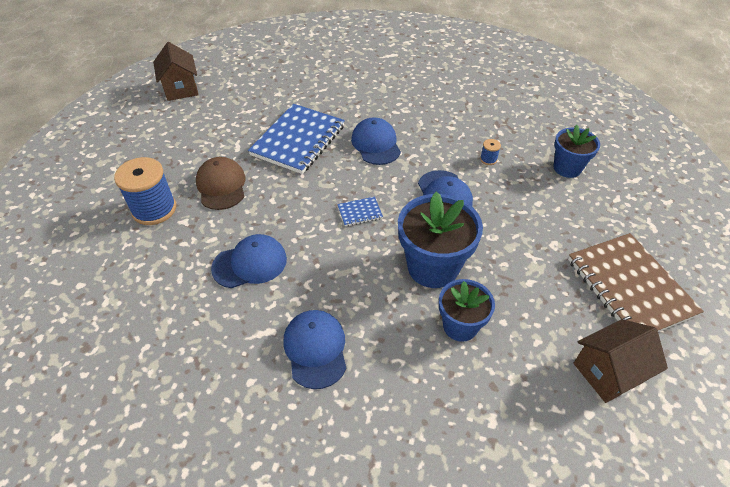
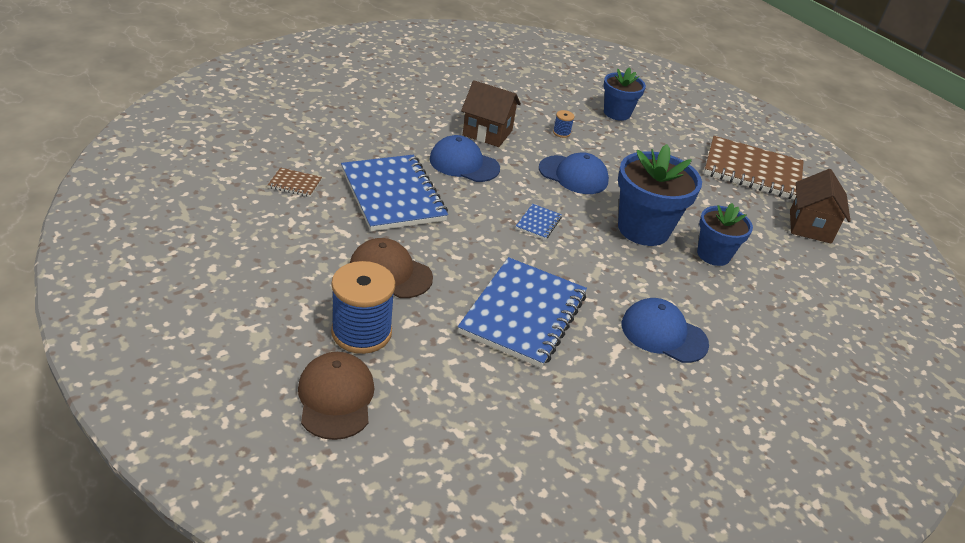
camera: 55 degrees left, 10 degrees down
brown house [153,42,199,101] -> brown house moved to [461,80,521,147]
blue cap [211,234,287,288] -> blue notebook [458,257,587,368]
none -> brown notebook [268,168,322,197]
none -> brown cap [298,352,375,440]

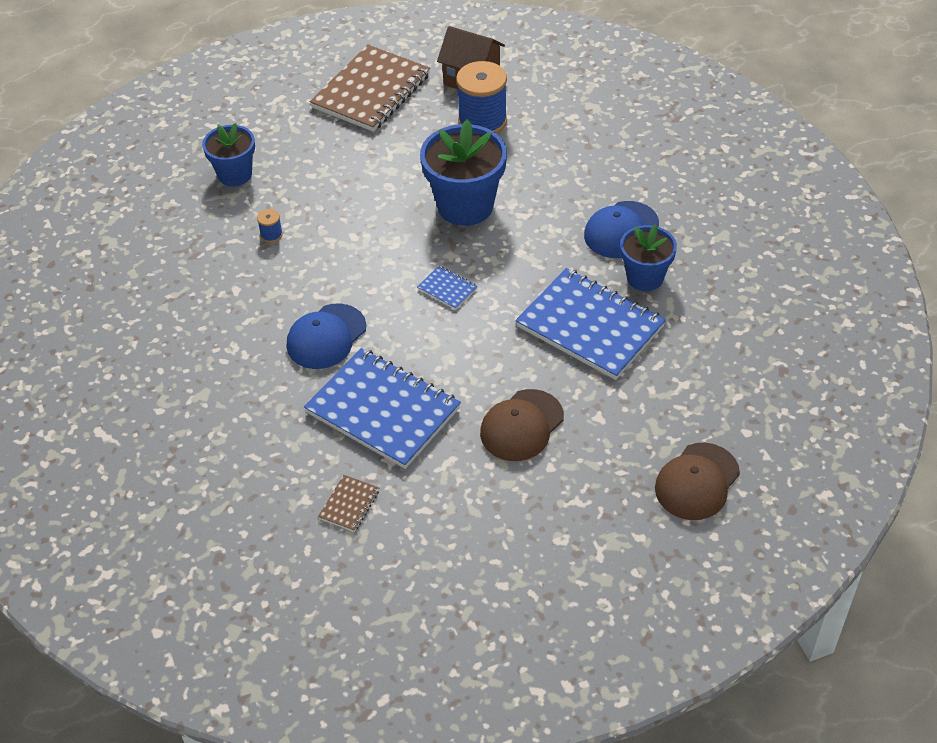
camera: 70 degrees left, 10 degrees up
brown cap [298,352,375,440] -> brown cap turned 60 degrees counterclockwise [655,443,740,520]
blue spool [331,261,395,354] -> blue spool moved to [456,61,507,134]
blue notebook [341,155,448,231] -> blue notebook turned 45 degrees clockwise [304,348,461,469]
brown house [461,80,521,147] -> none
blue cap [539,152,609,194] -> none
blue flower pot [697,203,753,266] -> blue flower pot moved to [620,225,677,291]

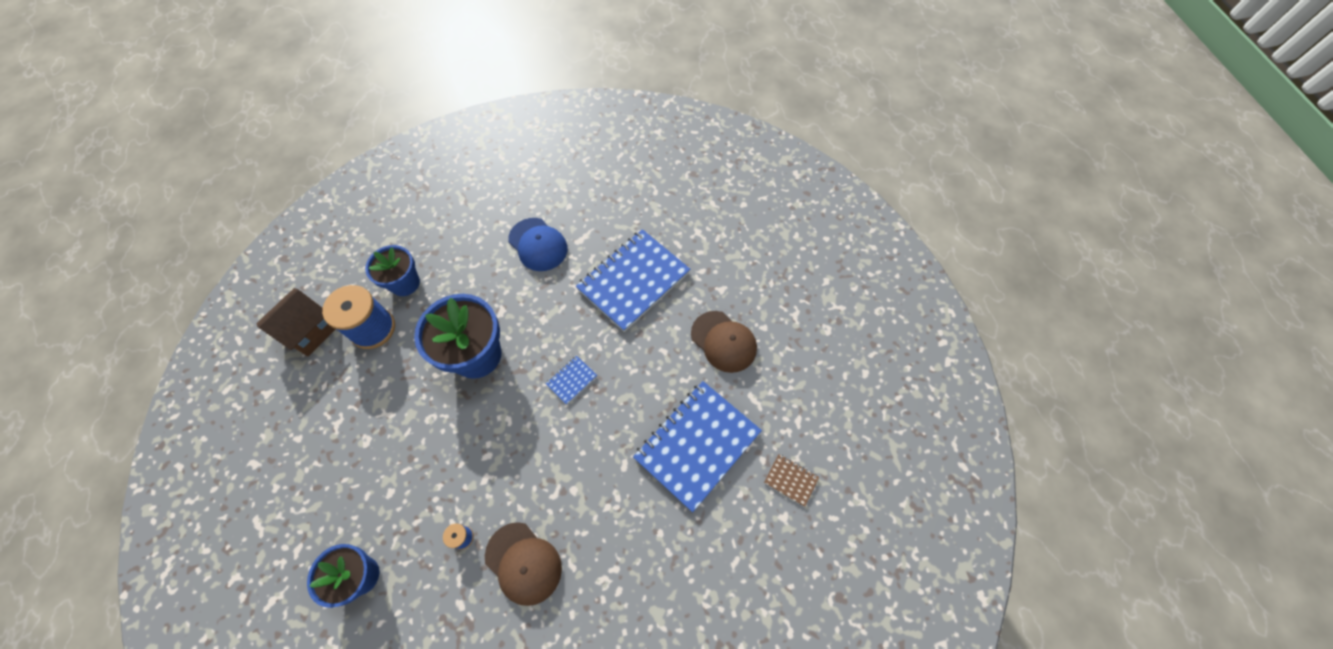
camera: 85 degrees left, 15 degrees up
blue cap [287,303,366,369] -> none
brown notebook [310,45,430,132] -> none
blue flower pot [620,225,677,291] -> blue flower pot moved to [365,245,420,296]
brown cap [655,443,740,520] -> brown cap moved to [485,522,562,606]

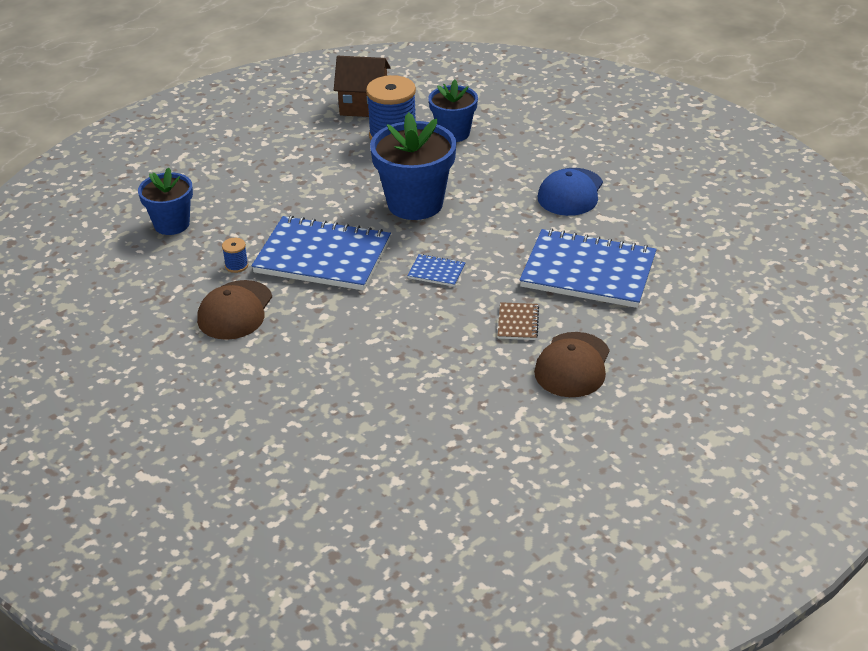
camera: 65 degrees right, 25 degrees down
blue notebook [633,381,762,512] -> blue notebook moved to [252,215,391,291]
brown notebook [764,454,819,507] -> brown notebook moved to [498,302,539,340]

